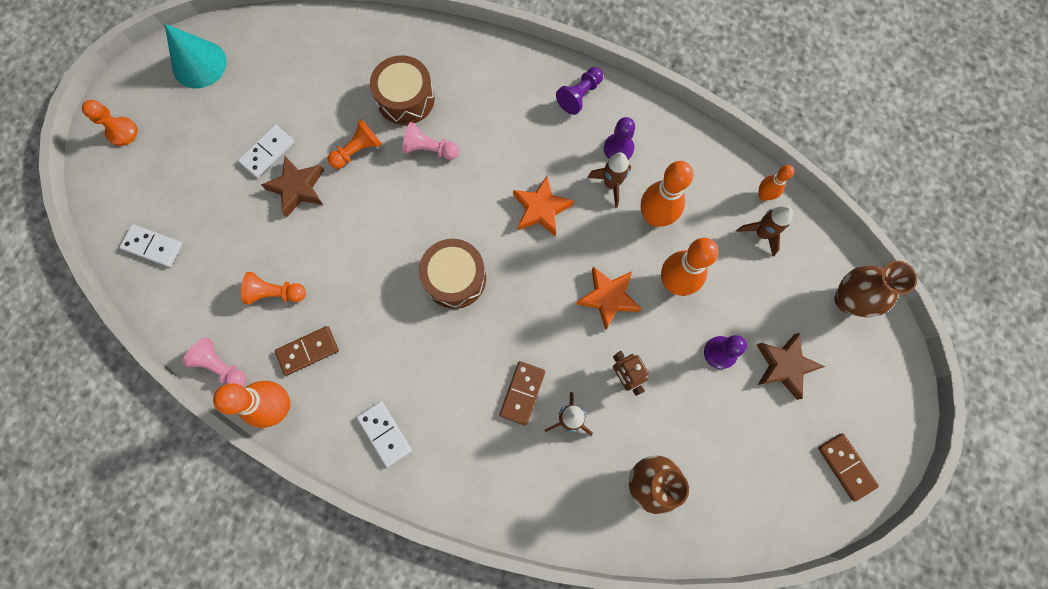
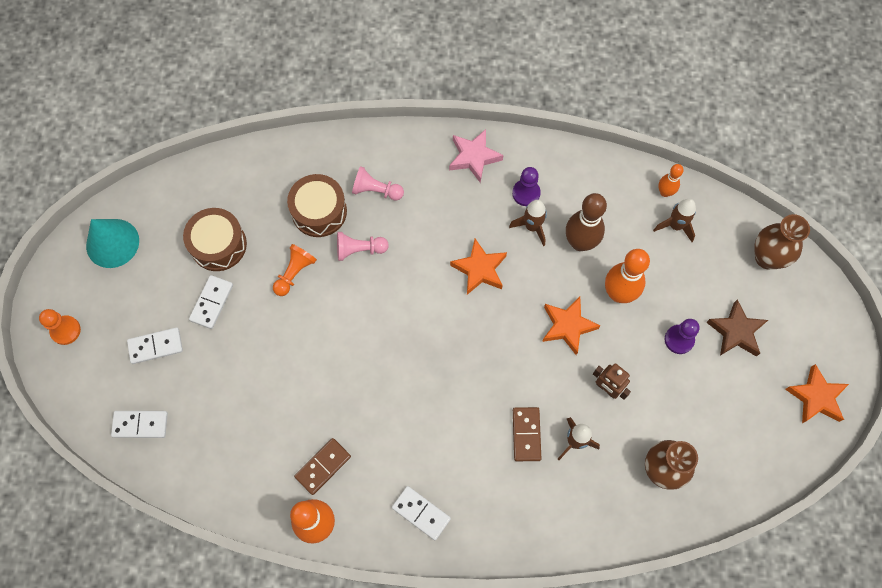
camera: 20 degrees left, 5 degrees down
pink pawn [182,337,246,386] -> pink pawn moved to [352,166,404,200]
orange pawn [241,272,306,305] -> none
brown star [261,156,324,217] -> none
brown drum [419,239,486,309] -> brown drum moved to [183,208,247,271]
purple pawn [556,67,603,115] -> pink star [449,129,504,183]
orange bowling pin [641,161,693,227] -> brown bowling pin [566,193,607,251]
brown domino [818,433,879,501] -> orange star [785,364,849,423]
none -> white domino [127,327,183,364]

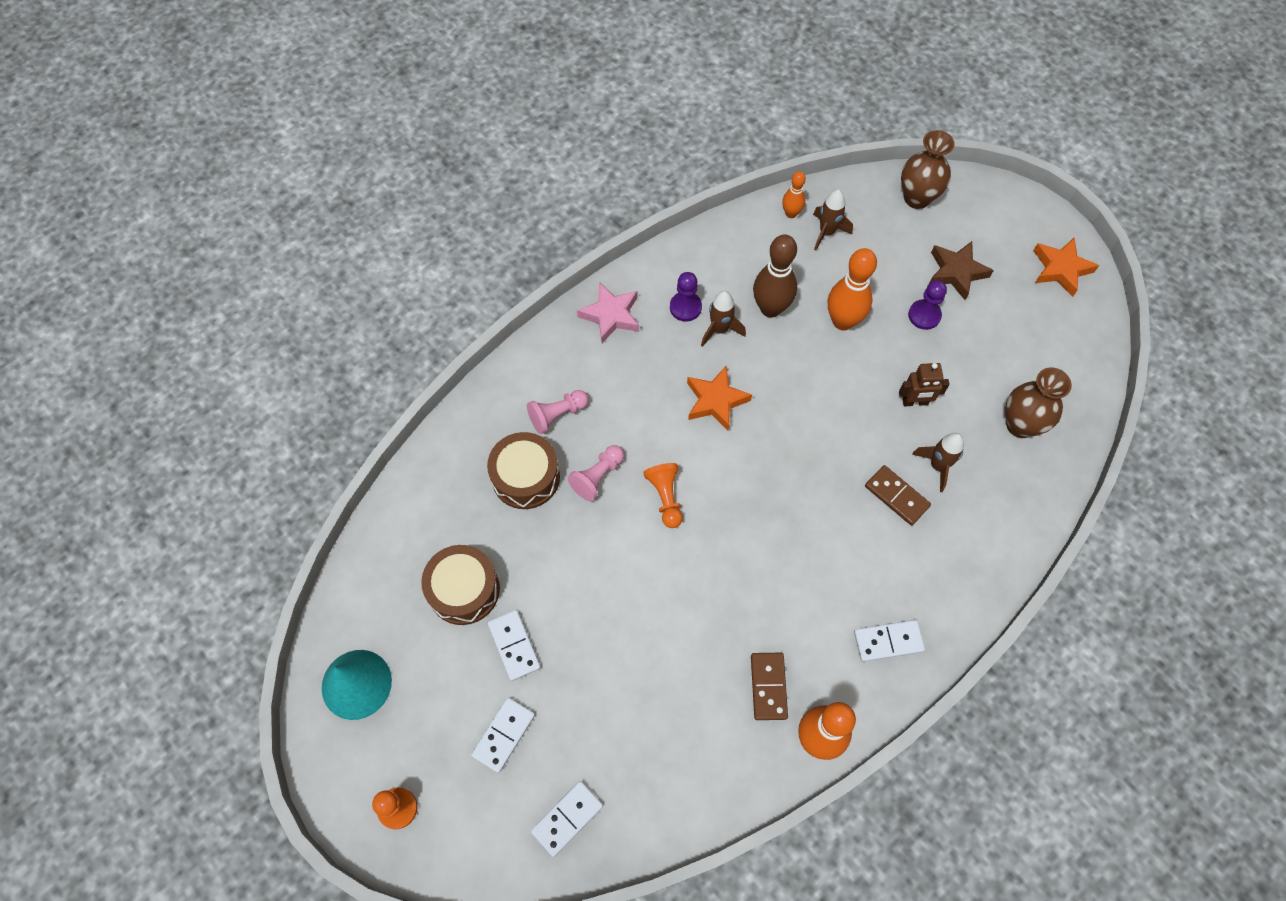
camera: 45 degrees left, 5 degrees down
orange pawn [273,244,317,296] -> orange pawn moved to [643,463,683,528]
orange star [542,297,600,355] -> none

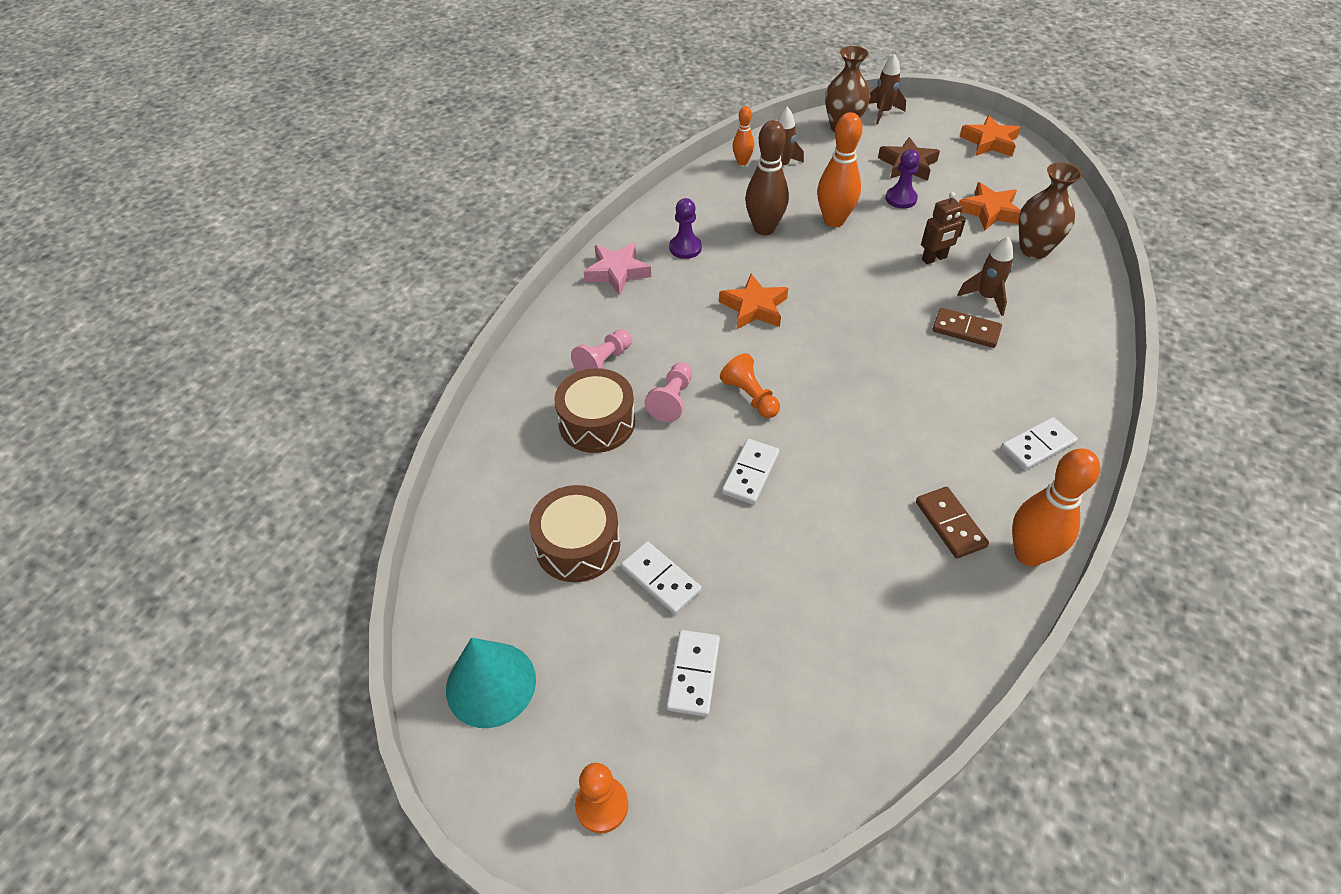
camera: 20 degrees left, 15 degrees down
white domino [531,781,603,857] -> white domino moved to [722,439,779,505]
brown rocket [701,291,746,347] -> brown rocket moved to [869,54,906,124]
none -> orange star [959,182,1021,231]

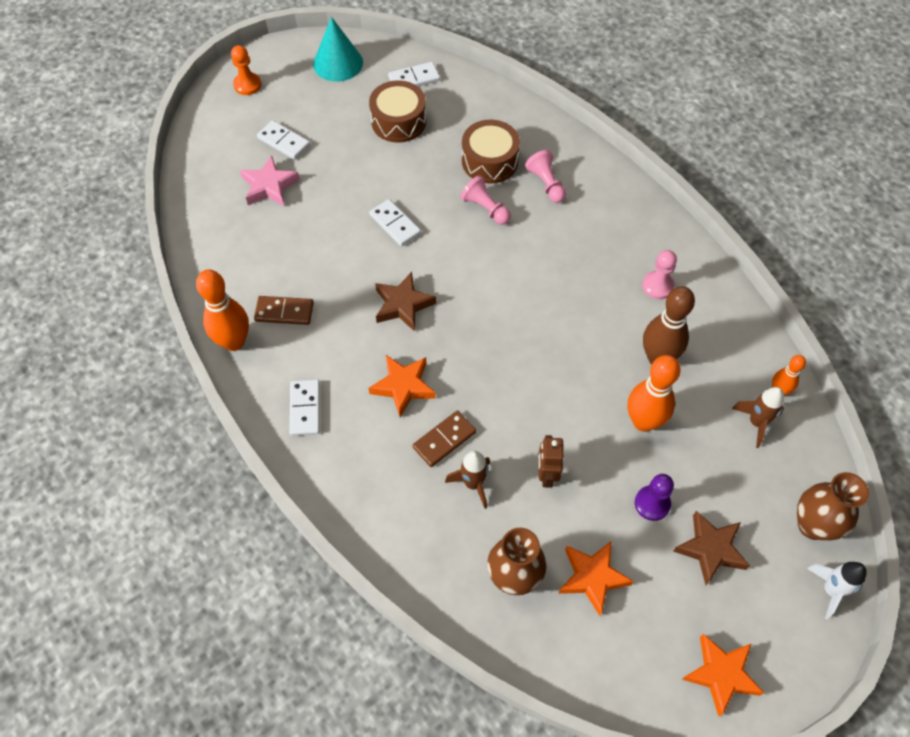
camera: 115 degrees right, 10 degrees up
pink star [584,242,651,296] -> pink star moved to [240,155,300,206]
white domino [621,541,702,615] -> white domino moved to [388,62,440,86]
purple pawn [669,198,702,259] -> pink pawn [642,250,677,299]
orange star [719,274,788,329] -> orange star moved to [369,355,436,417]
orange pawn [720,353,780,418] -> none
brown rocket [869,54,906,124] -> white rocket [807,562,867,619]
none -> brown star [375,272,436,332]

